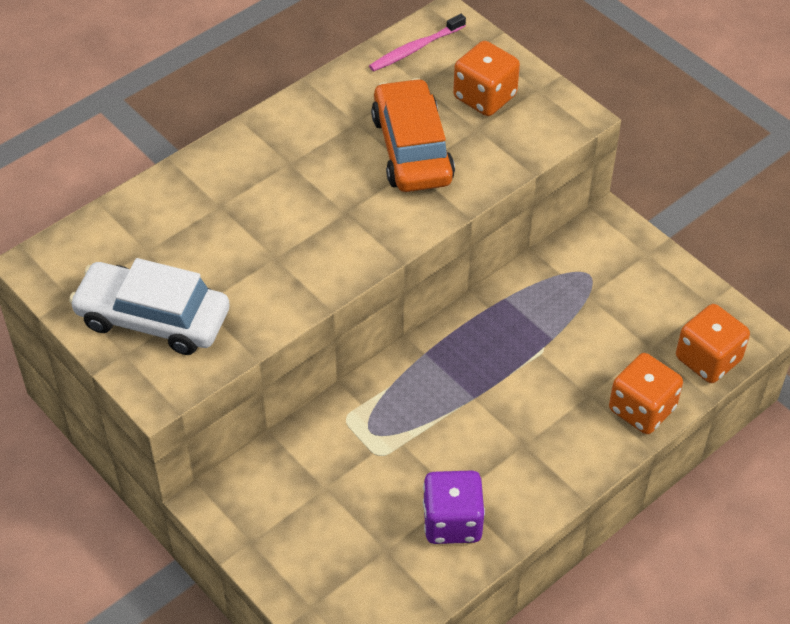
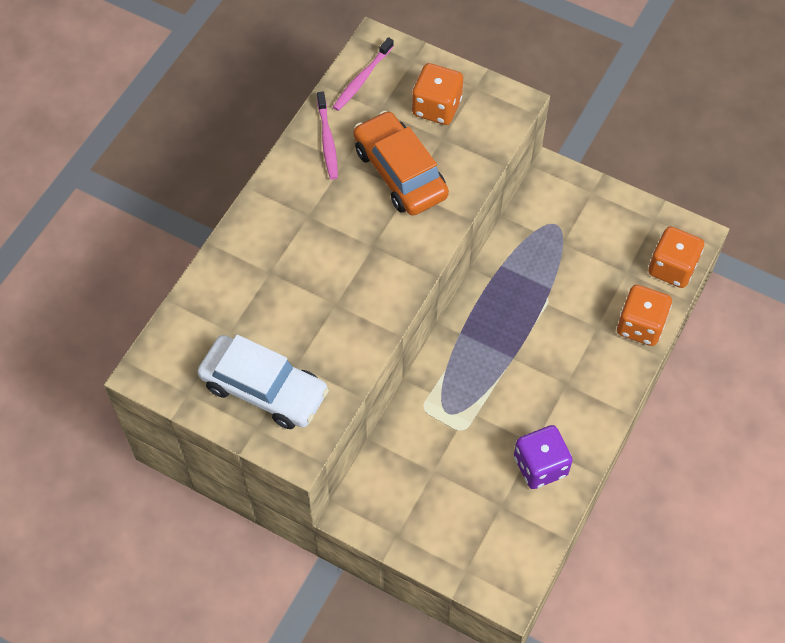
camera: 20 degrees left, 10 degrees up
white car [69,258,230,355] -> white car turned 150 degrees counterclockwise [198,335,329,429]
none -> pink toothbrush [317,92,338,180]

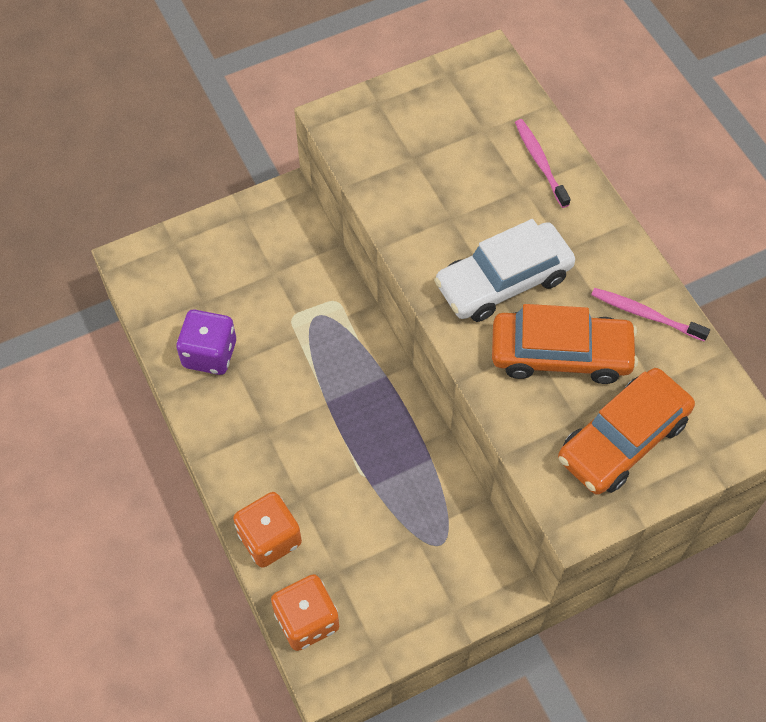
camera: 125 degrees right, 0 degrees up
white car [198,335,329,429] -> white car moved to [434,219,575,322]
pink toothbrush [333,37,394,111] -> pink toothbrush moved to [515,119,571,208]
orange dice [412,63,463,125] -> orange car [558,368,695,495]

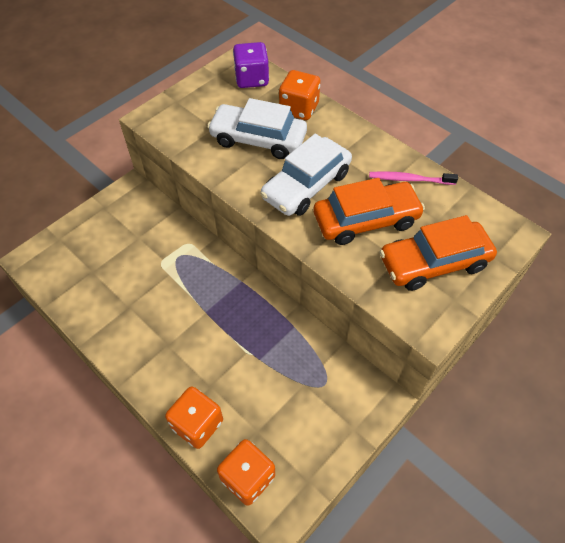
camera: 20 degrees left, 5 degrees down
purple dice [176,309,236,375] -> purple dice moved to [233,42,269,88]
pink toothbrush [515,119,571,208] -> orange dice [279,70,320,120]
orange car [558,368,695,495] -> orange car turned 45 degrees clockwise [379,215,497,291]
none -> white car [207,98,307,159]

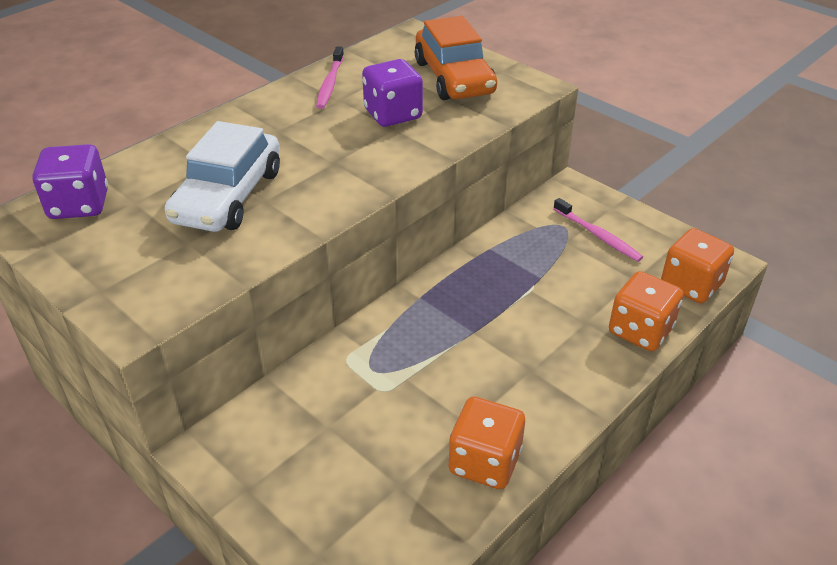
camera: 90 degrees left, 15 degrees down
white car [261,134,352,216] -> none
orange dice [279,70,320,120] -> orange dice moved to [449,397,525,489]
orange car [313,178,425,245] -> purple dice [362,59,423,127]
none -> pink toothbrush [553,198,643,262]

